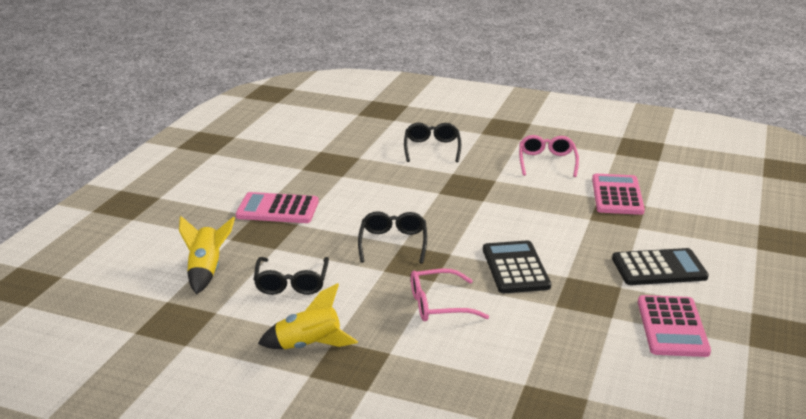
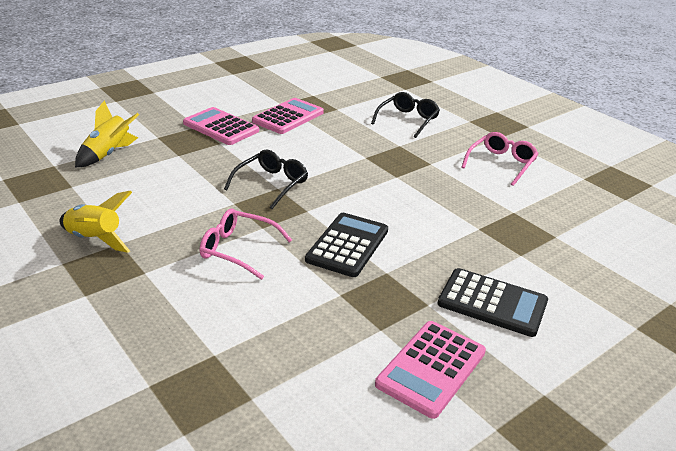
camera: 30 degrees right, 5 degrees up
black glasses [253,257,329,295] -> none
pink calculator [592,174,645,215] -> pink calculator moved to [252,98,324,134]

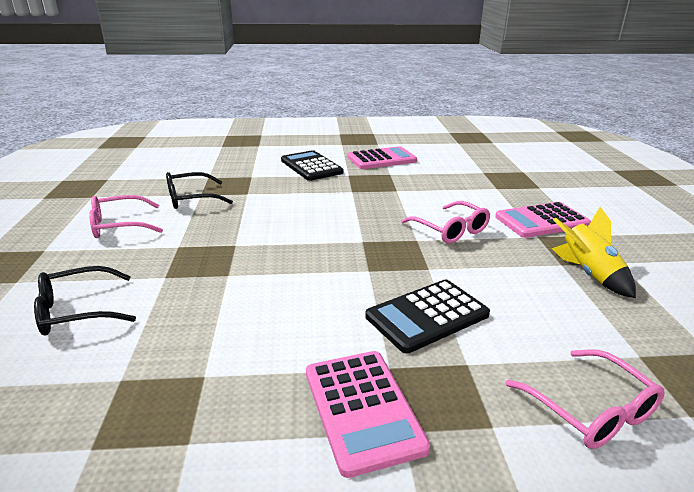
camera: 145 degrees left, 5 degrees down
yellow rocket [75,100,139,168] -> pink glasses [505,349,665,449]
black glasses [224,150,308,209] -> black glasses moved to [166,172,233,209]
pink calculator [252,98,324,134] -> pink calculator moved to [495,202,591,238]
black calculator [305,213,388,277] -> black calculator moved to [365,280,490,354]

